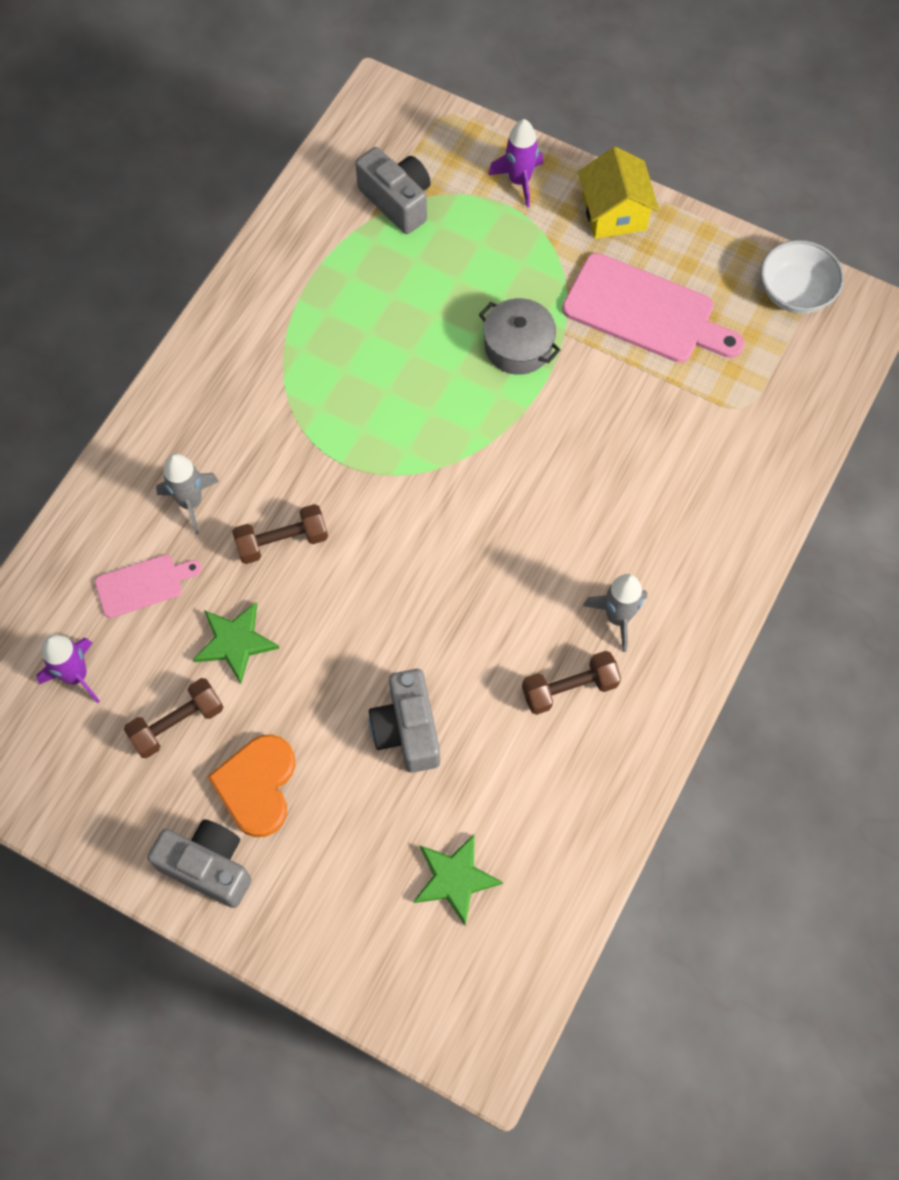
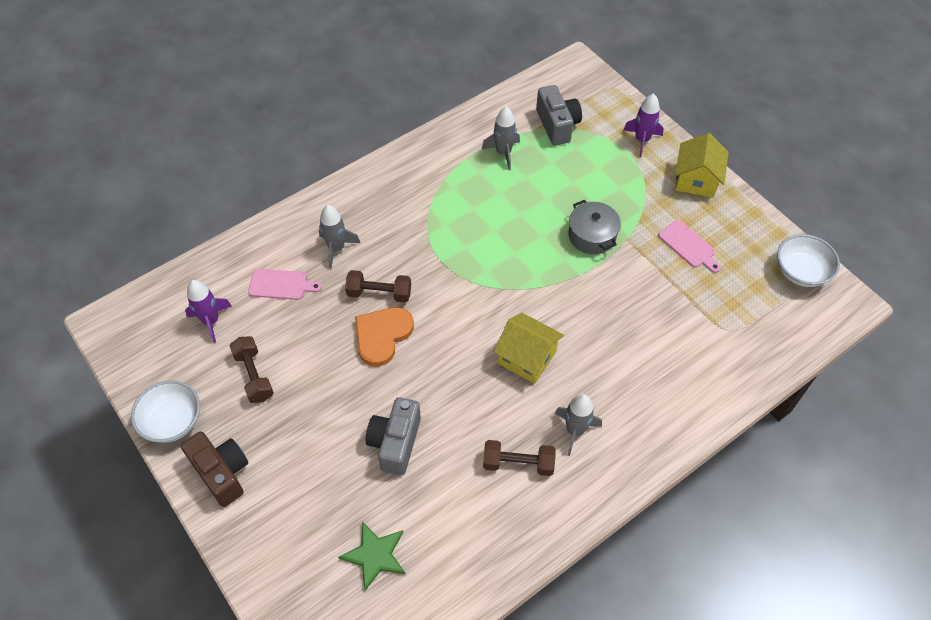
camera: 25 degrees right, 10 degrees down
brown dumbbell [124,678,223,758] -> brown dumbbell turned 75 degrees clockwise [230,336,274,403]
grey camera [147,819,251,908] -> brown camera [181,431,248,507]
green star [193,602,280,684] -> none
orange heart [207,734,295,837] -> orange heart moved to [355,307,414,366]
pink cutting board [562,253,744,363] -> pink cutting board [658,220,721,273], size x0.54
none -> white bowl [131,380,200,443]
none -> grey rocket [482,107,520,170]
none -> yellow house [494,312,564,384]

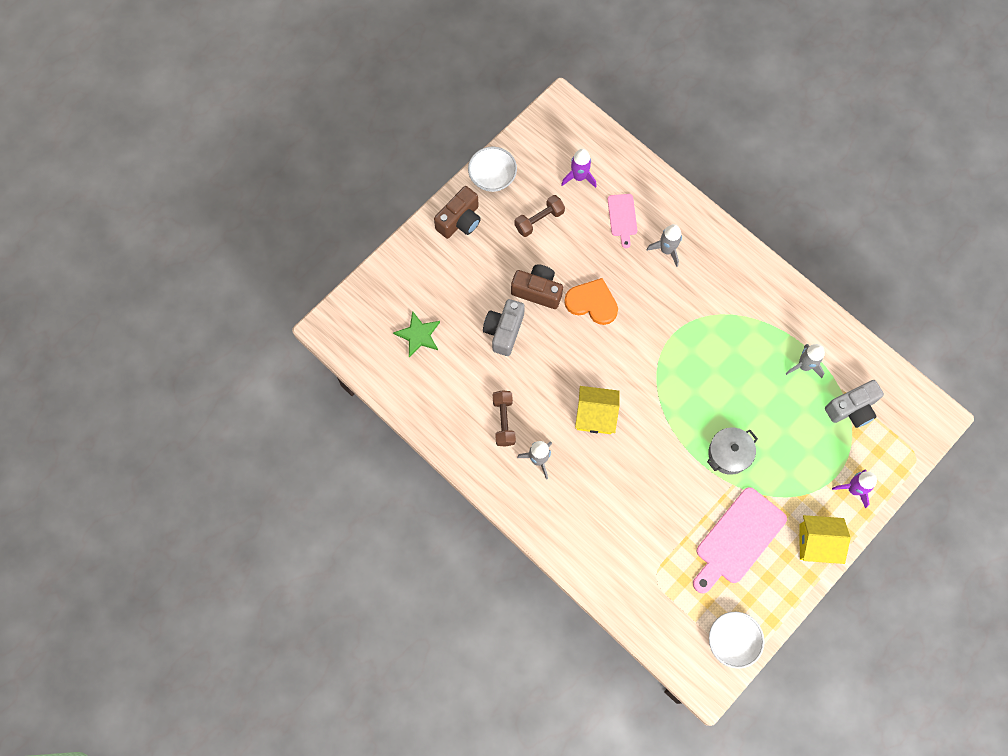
camera: 80 degrees right, 15 degrees up
brown dumbbell [345,270,411,303] -> none
grey camera [365,397,421,475] -> grey camera turned 75 degrees counterclockwise [483,299,525,356]
yellow house [494,312,564,384] -> yellow house turned 75 degrees clockwise [575,386,620,434]
pink cutting board [658,220,721,273] -> pink cutting board [693,487,787,593], size x1.86
none -> brown camera [511,264,563,309]

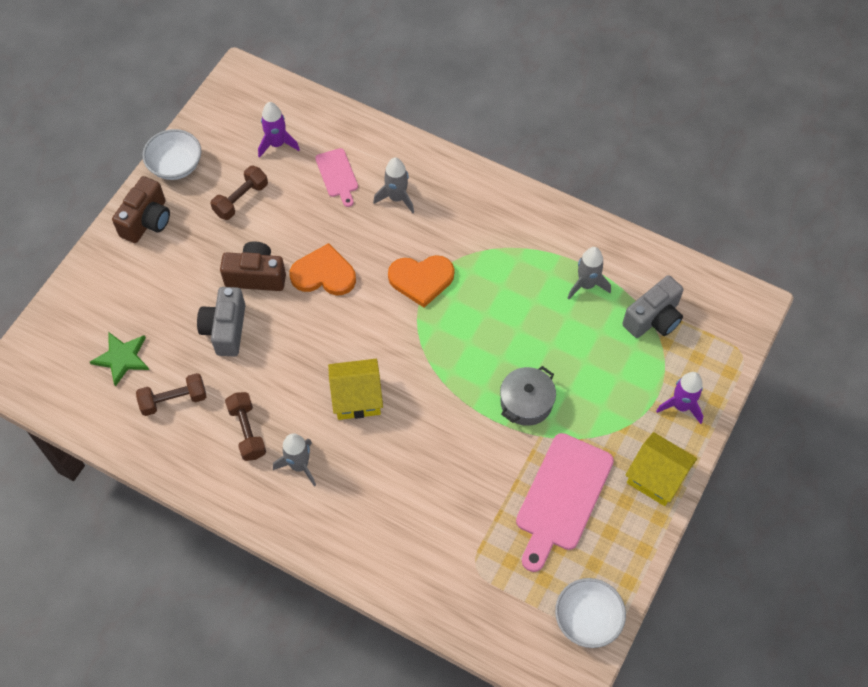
camera: 15 degrees left, 10 degrees down
yellow house [800,515,851,564] -> yellow house turned 45 degrees clockwise [625,432,697,506]
none -> brown dumbbell [136,373,207,416]
none -> orange heart [388,255,454,308]

